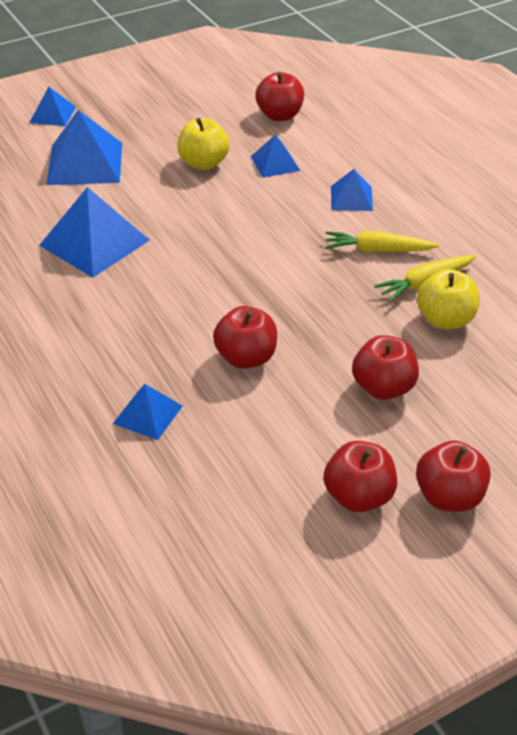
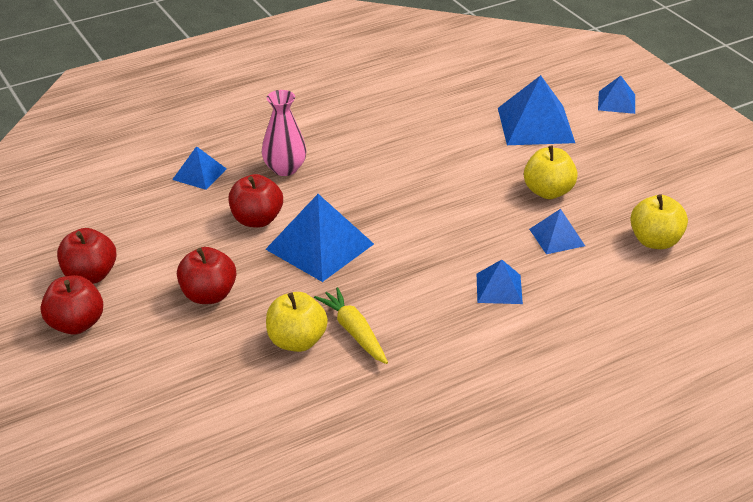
camera: 90 degrees right, 5 degrees down
blue pyramid [39,187,150,278] -> blue pyramid moved to [265,194,374,282]
red apple [255,72,304,121] -> yellow apple [630,194,688,249]
yellow carrot [325,231,439,252] -> none
none -> pink vase [262,90,307,176]

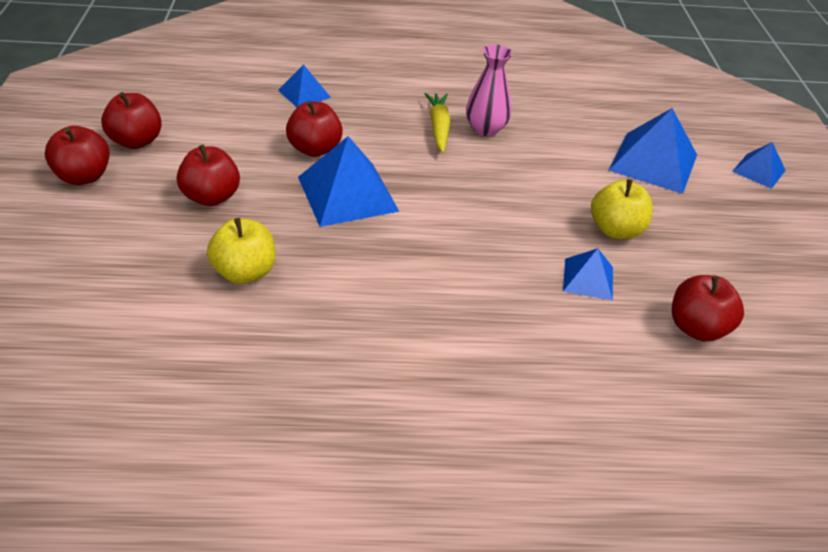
camera: 25 degrees right, 5 degrees up
pink vase [262,90,307,176] -> pink vase moved to [466,45,513,136]
yellow carrot [314,287,388,364] -> yellow carrot moved to [424,93,451,153]
blue pyramid [477,259,523,304] -> none
yellow apple [630,194,688,249] -> red apple [672,275,744,341]

